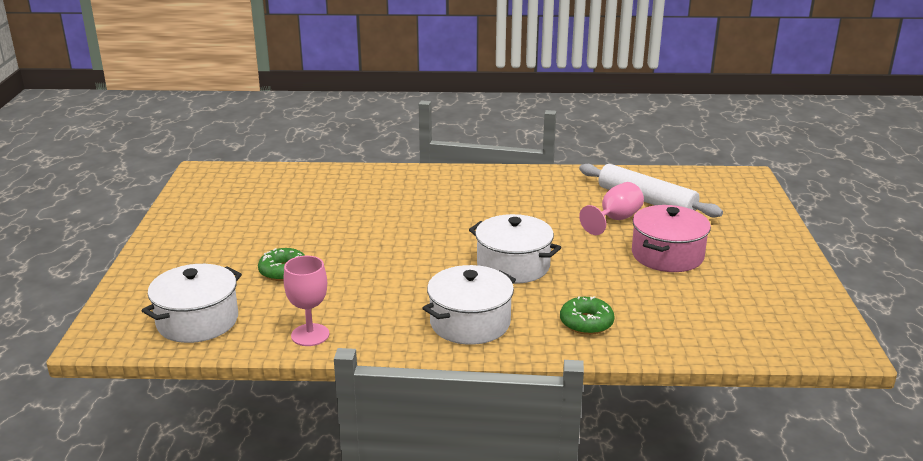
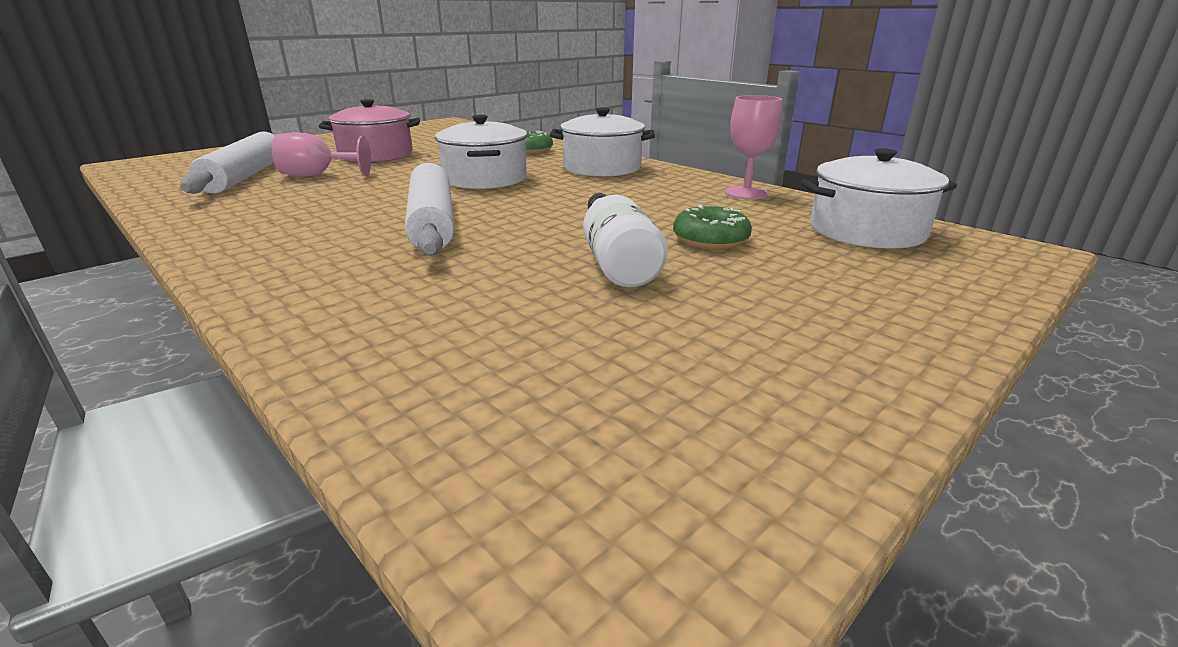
camera: 135 degrees left, 0 degrees up
none -> white rolling pin [405,163,455,256]
none -> white bottle [583,193,668,287]

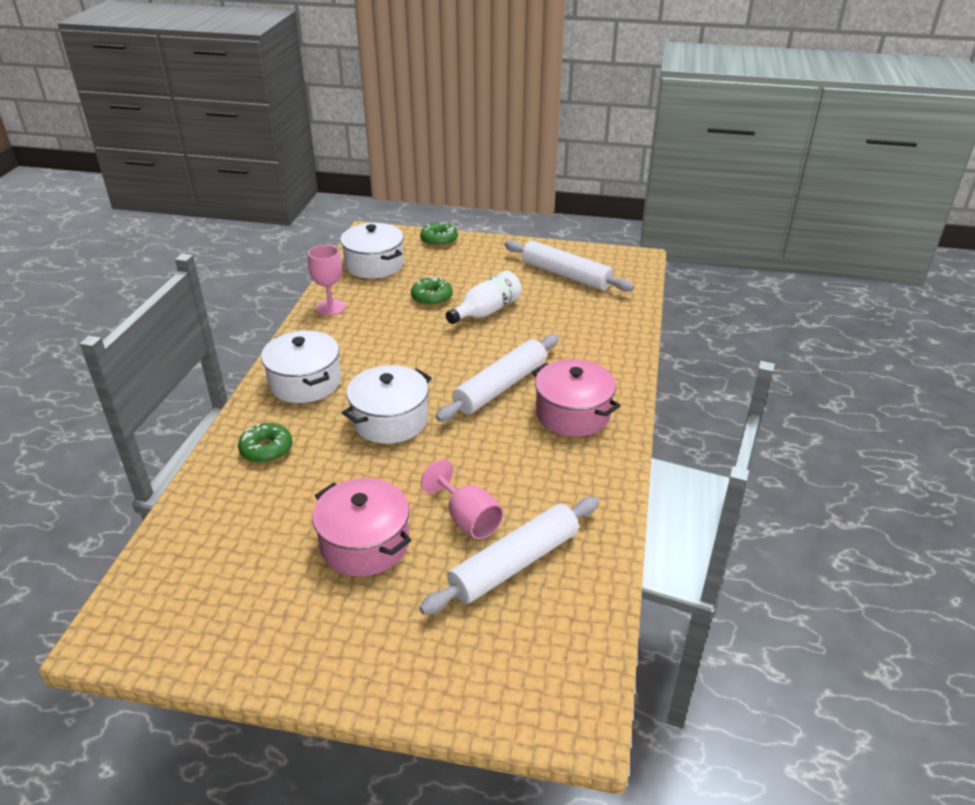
camera: 125 degrees left, 10 degrees up
none -> green donut [420,222,458,247]
none -> white rolling pin [504,240,634,292]
none -> pink pot [532,359,620,437]

